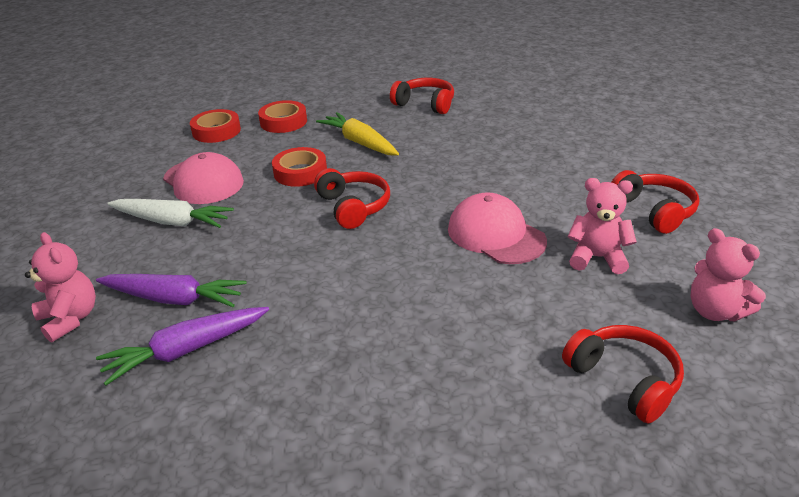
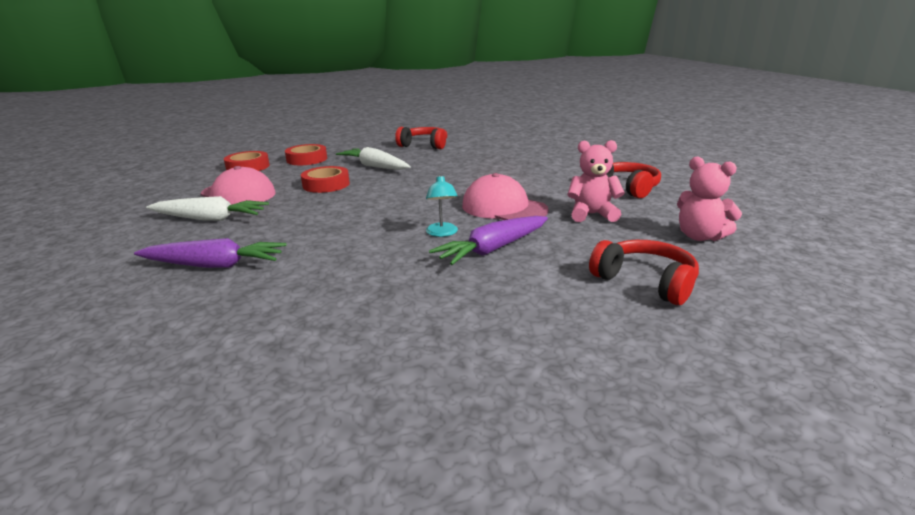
camera: 10 degrees left, 10 degrees down
pink teddy bear [25,232,96,343] -> none
purple carrot [96,307,269,385] -> purple carrot moved to [429,216,548,265]
red headphones [314,168,390,229] -> none
yellow carrot [316,112,399,155] -> white carrot [336,147,411,170]
none -> turquoise lamp [426,174,458,237]

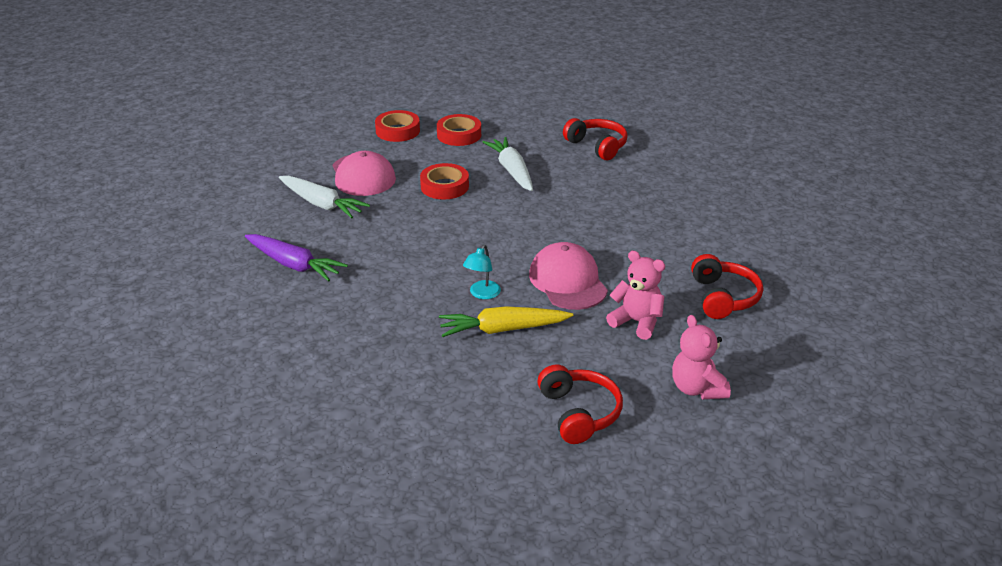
camera: 30 degrees right, 10 degrees up
purple carrot [429,216,548,265] -> yellow carrot [439,306,573,337]

